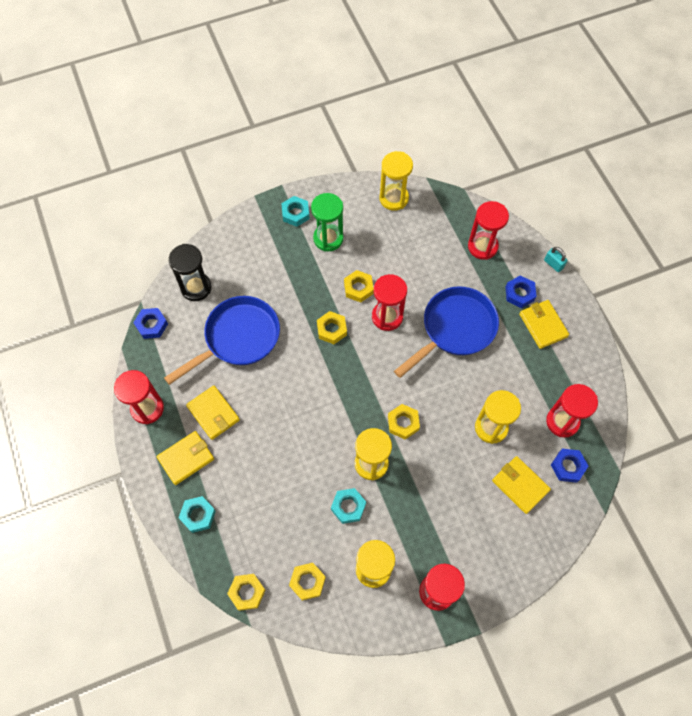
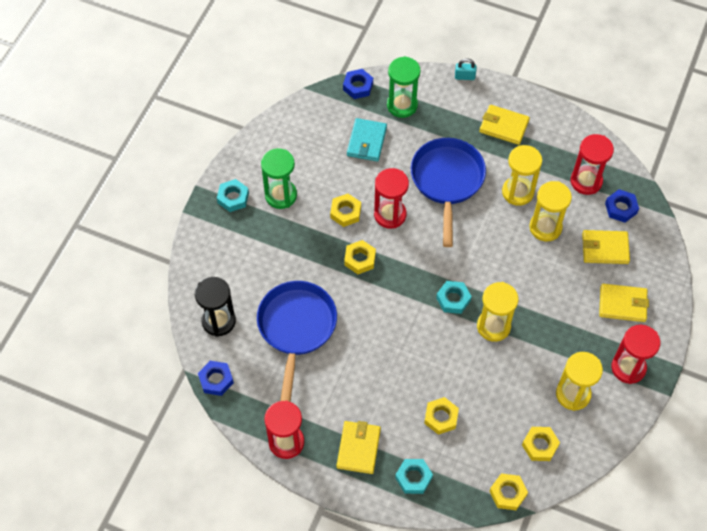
camera: 45 degrees left, 5 degrees down
yellow wallet [186,385,240,440] -> yellow wallet moved to [599,284,649,322]
turquoise nut [331,488,366,524] -> turquoise nut moved to [436,281,472,314]
yellow hourglass [380,151,413,211] -> yellow hourglass moved to [502,145,542,206]
yellow nut [388,404,420,439] -> yellow nut moved to [424,397,459,435]
red hourglass [468,201,509,260] -> green hourglass [387,56,421,118]
blue nut [505,275,537,308] -> blue nut moved to [343,69,373,99]
none -> turquoise wallet [347,118,387,162]

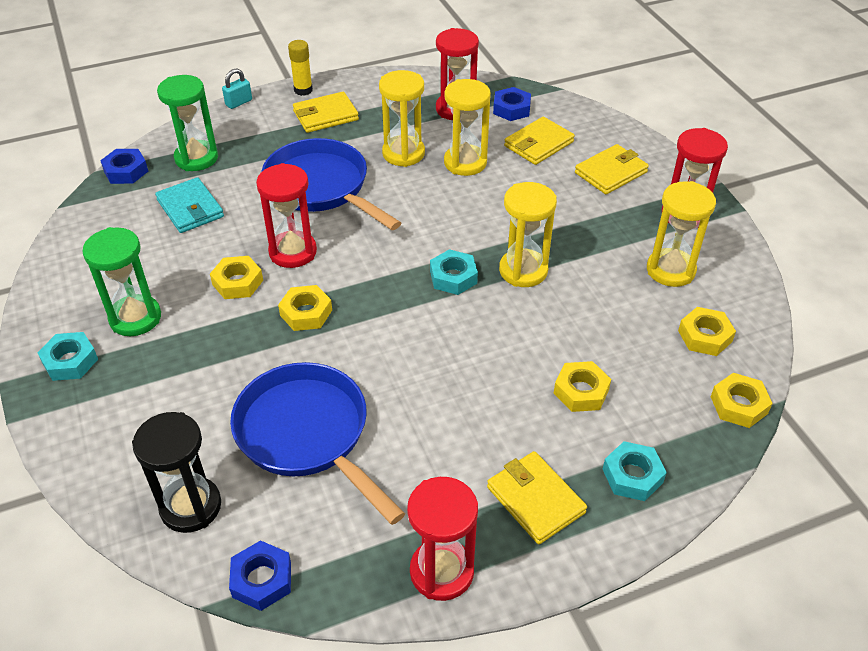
camera: 45 degrees left, 15 degrees down
none -> yellow glue stick [288,40,313,96]

